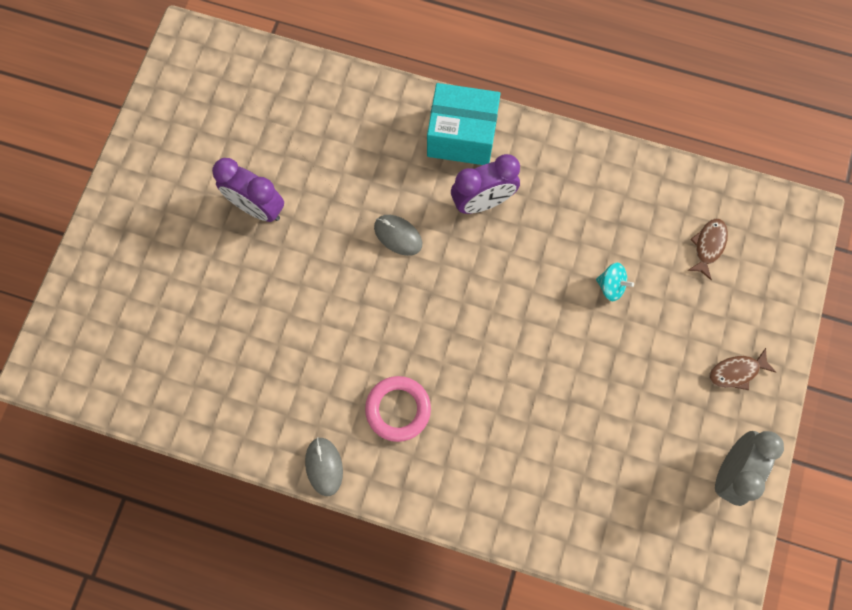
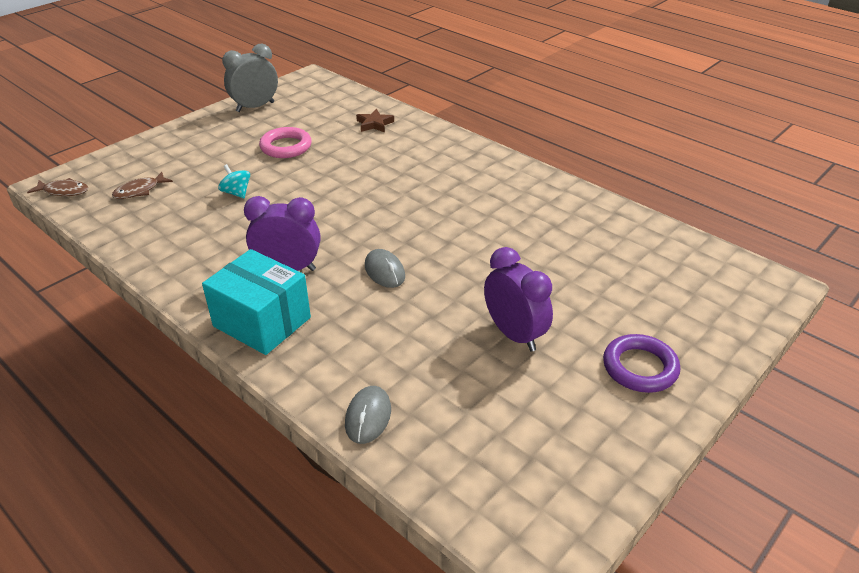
camera: 155 degrees left, 35 degrees down
grey mouse [305,437,343,496] -> grey mouse moved to [345,386,391,444]
pink ring [365,376,431,442] -> pink ring moved to [259,127,312,158]
brown fish [709,348,776,390] -> brown fish moved to [27,178,89,196]
none -> brown star [356,109,394,132]
none -> purple ring [603,334,680,393]

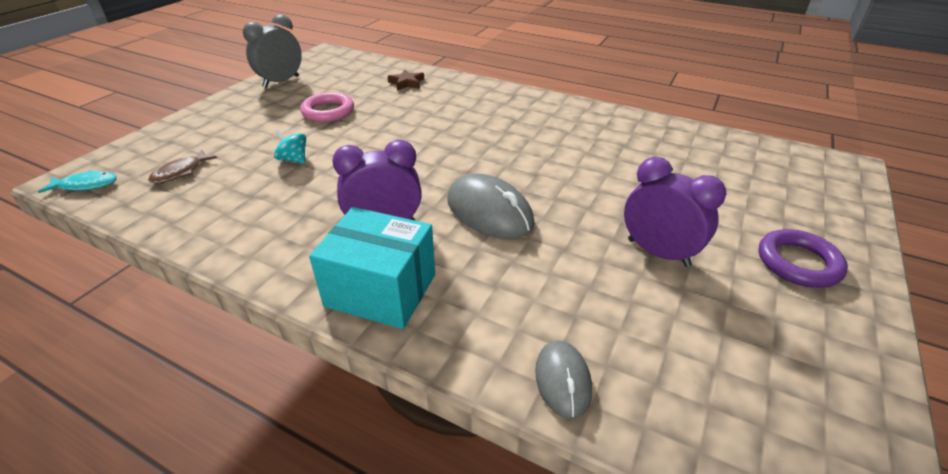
camera: 15 degrees left, 0 degrees up
brown fish [27,178,89,196] -> turquoise fish [38,170,117,193]
grey mouse [365,249,405,288] -> grey mouse [447,173,535,239], size x1.69

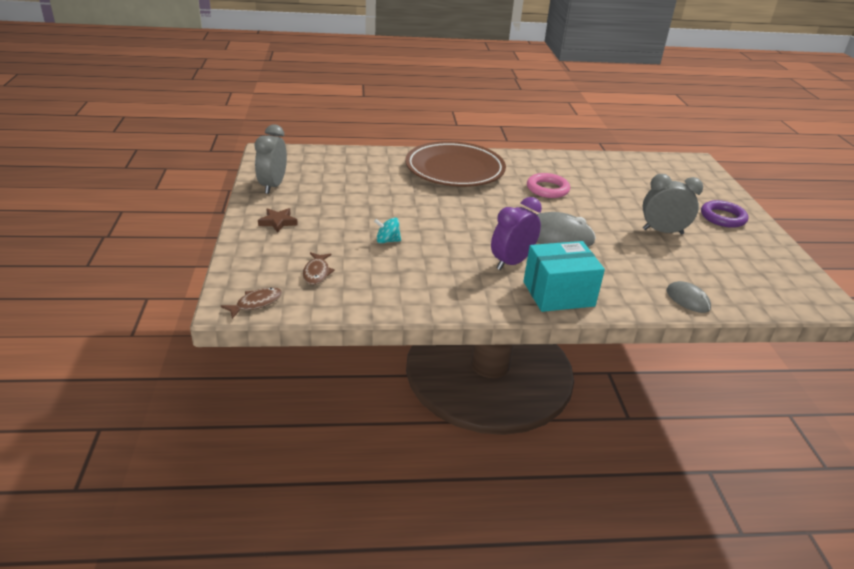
camera: 35 degrees left, 5 degrees down
turquoise fish [38,170,117,193] -> brown fish [221,287,282,319]
pink ring [300,92,354,122] -> pink ring moved to [527,173,570,198]
brown star [387,69,424,91] -> brown star moved to [258,208,298,233]
purple clock [624,157,727,267] -> grey clock [643,174,703,235]
none -> brown plate [405,141,506,187]

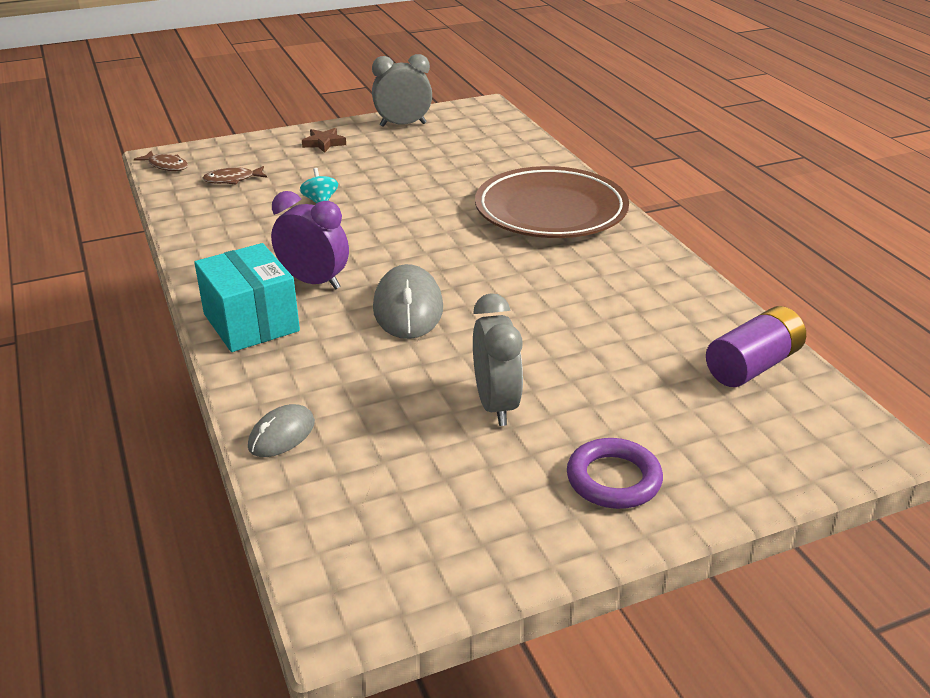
camera: 75 degrees right, 0 degrees up
pink ring [527,173,570,198] -> none
none -> purple battery [706,306,806,387]

